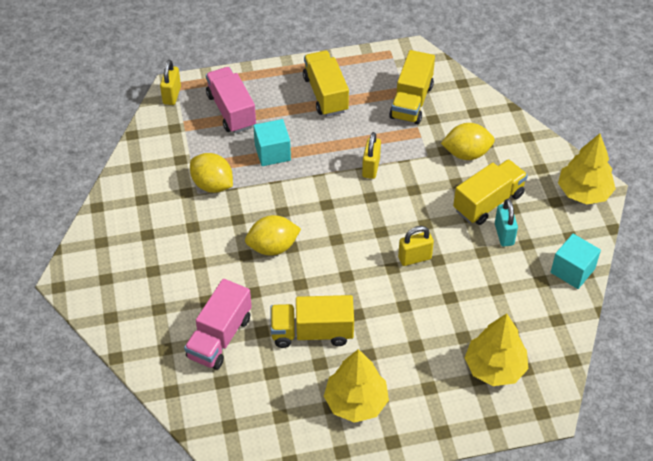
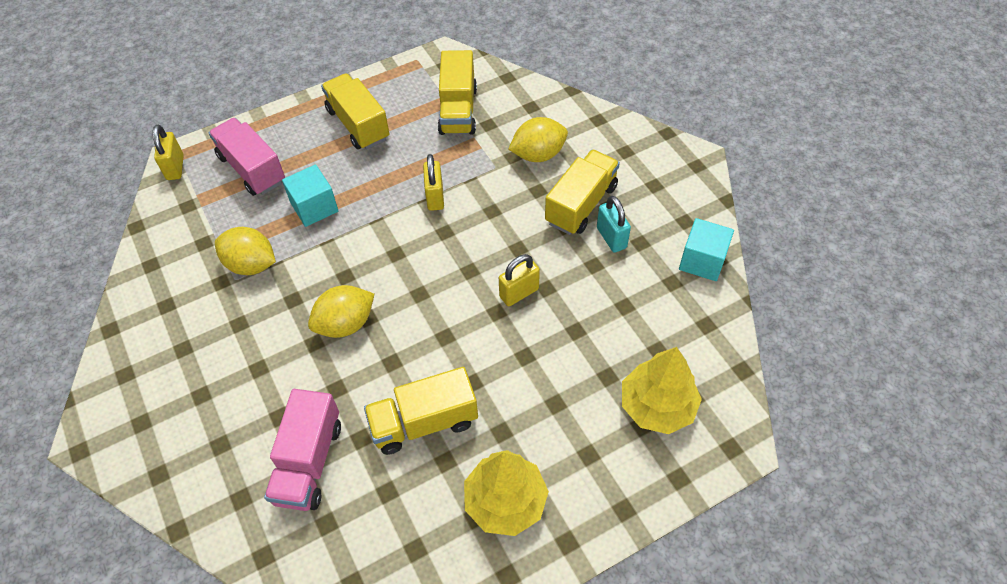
camera: 15 degrees left, 5 degrees up
yellow tree [558,133,616,205] -> none

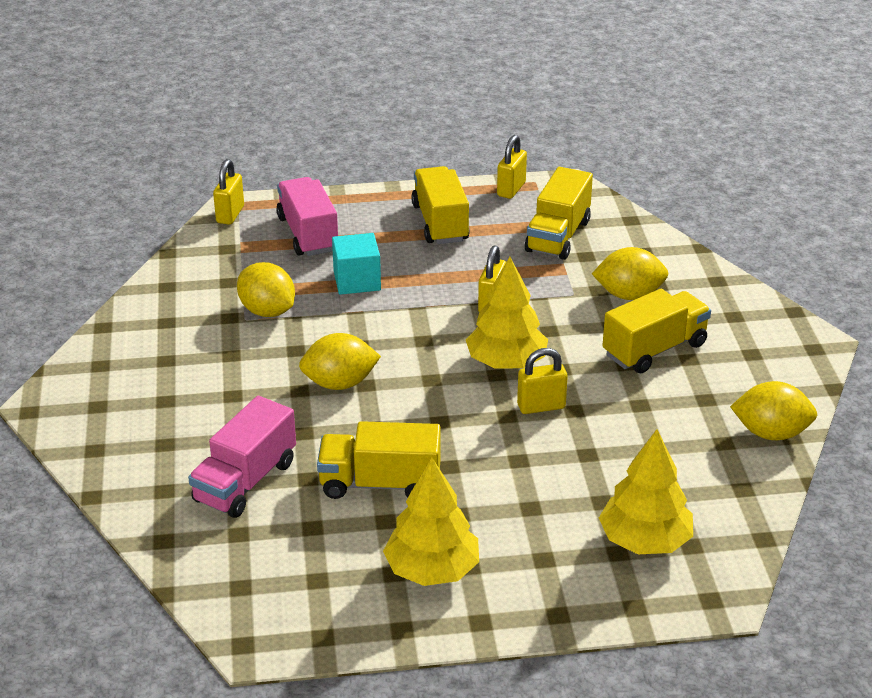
camera: 20 degrees right, 20 degrees down
turquoise padlock [597,196,631,253] -> none
turquoise cube [679,218,734,281] -> yellow lemon [730,381,817,440]
none -> yellow tree [466,257,548,368]
none -> yellow padlock [497,135,527,199]

